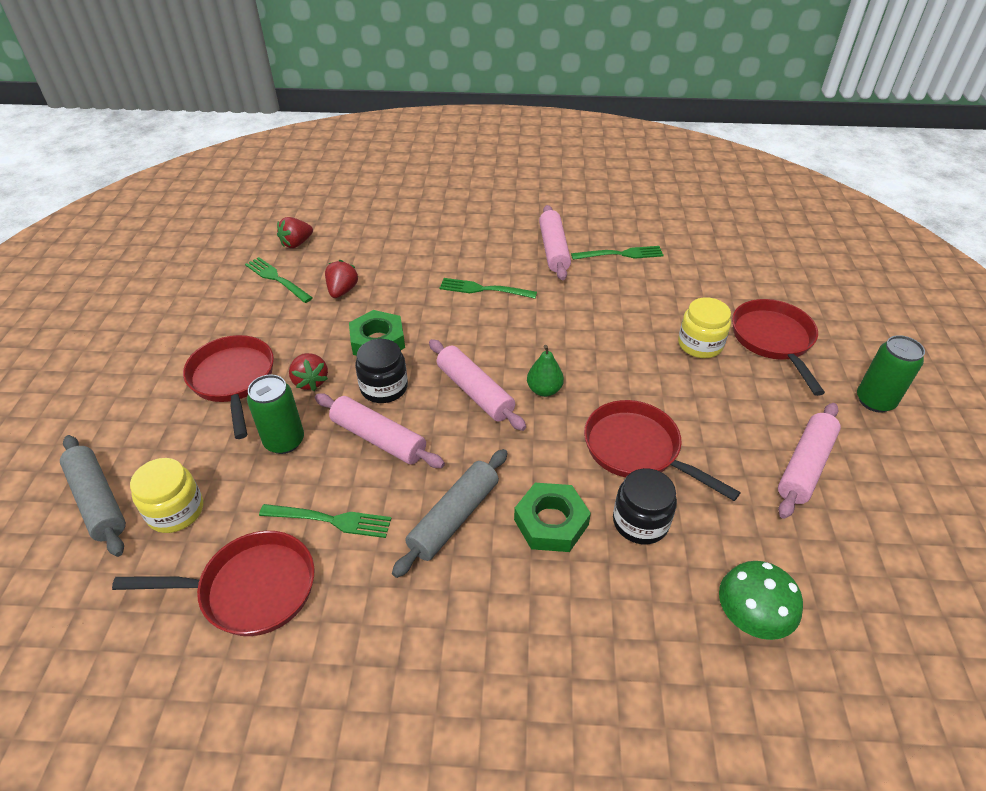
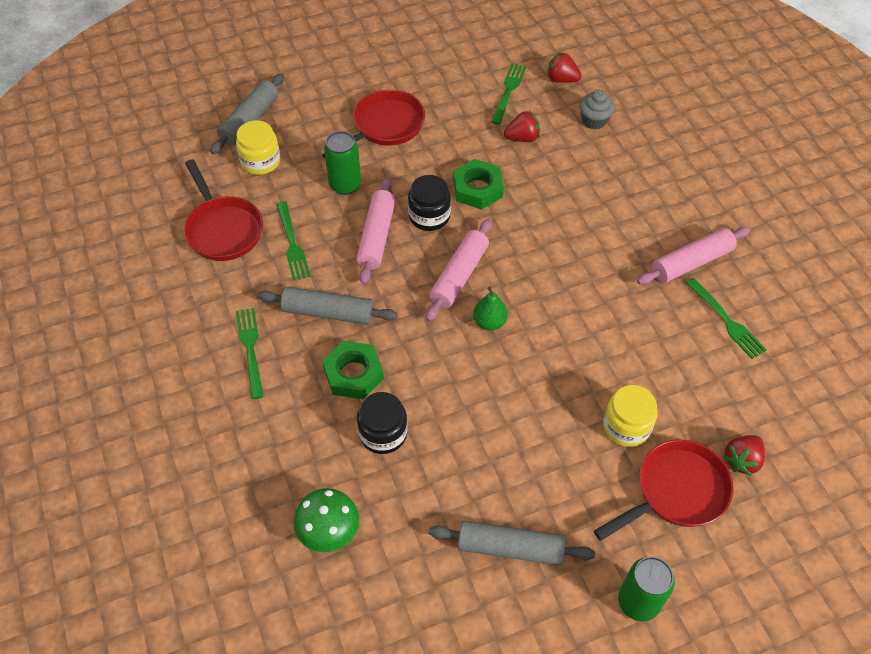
camera: 65 degrees right, 10 degrees up
red strawberry [289,353,328,391] -> red strawberry moved to [723,435,765,476]
green fork [439,278,537,299] -> green fork moved to [236,308,264,399]
red pan [584,400,741,501] -> none
pink rolling pin [778,403,841,519] -> grey rolling pin [429,521,595,565]
none -> grey cupcake [579,90,615,130]

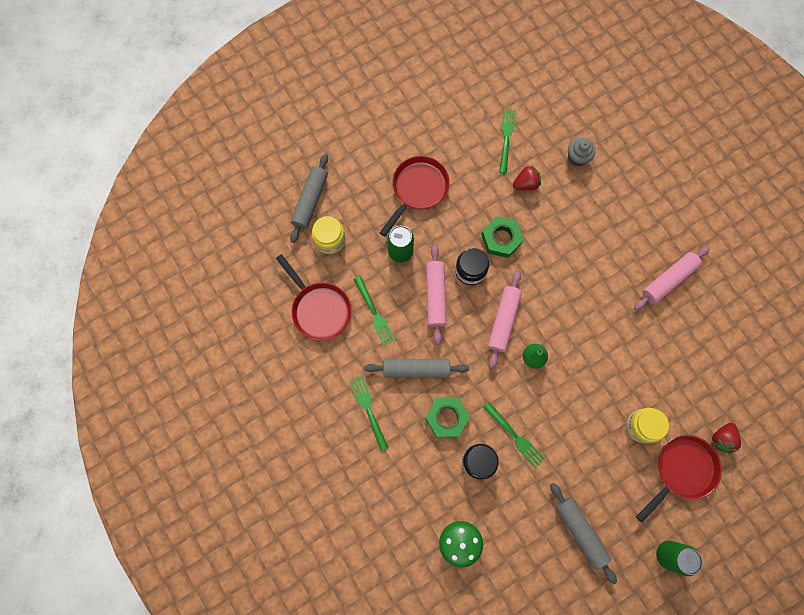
camera: 10 degrees left, 20 degrees up
grey rolling pin [429,521,595,565] -> grey rolling pin turned 60 degrees clockwise [550,483,617,584]
red strawberry [547,52,582,83] -> none
green fork [686,278,766,359] -> green fork moved to [483,402,545,468]

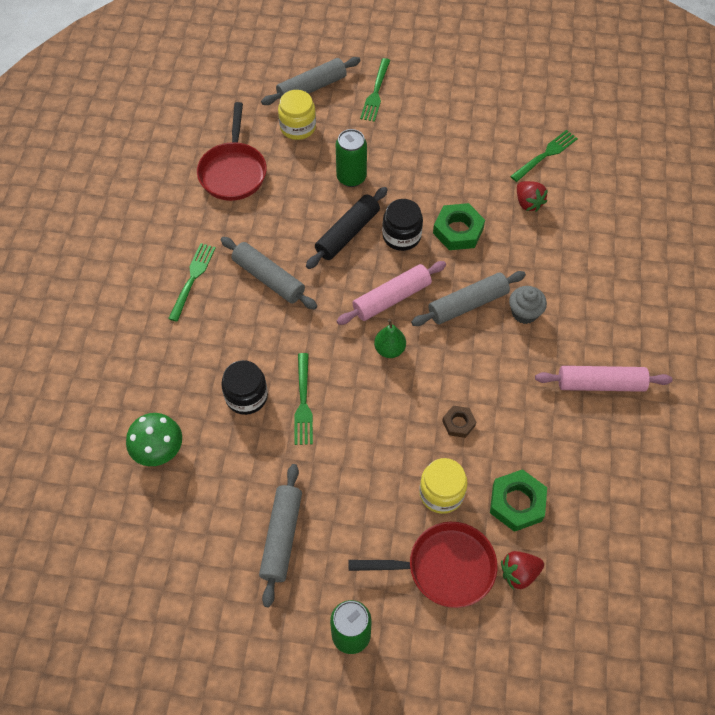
camera: 40 degrees right, 15 degrees down
green fork [354,276,395,346] -> green fork moved to [360,58,390,122]
red pan [379,156,450,237] -> none
green nut [425,398,470,437] -> green nut moved to [490,469,547,532]
pink rolling pin [426,245,447,344] -> black rolling pin [306,187,388,269]
red strawberry [513,165,541,190] -> red strawberry turned 45 degrees clockwise [517,181,548,212]
grey cupcake [568,138,596,166] -> grey cupcake moved to [509,286,547,324]
none -> grey rolling pin [411,271,526,326]
none -> brown nut [442,406,476,438]

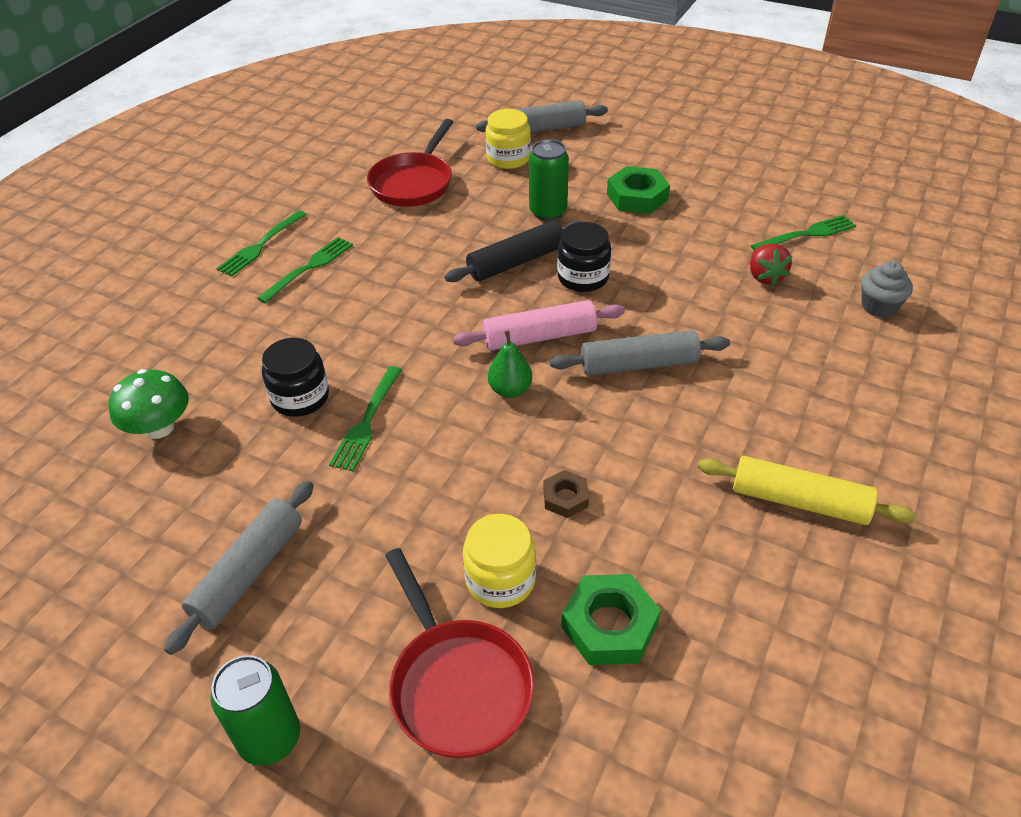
camera: 20 degrees right, 15 degrees down
grey rolling pin [221,237,317,310] -> none
red pan [348,522,497,608] -> red pan turned 45 degrees clockwise [385,548,535,758]
green fork [360,58,390,122] -> green fork moved to [216,210,307,277]
green nut [433,203,485,250] -> green nut moved to [607,166,670,214]
red strawberry [501,551,544,590] -> none
grey cupcake [509,286,547,324] -> grey cupcake moved to [861,261,913,318]
pink rolling pin [535,366,672,392] -> yellow rolling pin [698,456,916,525]

